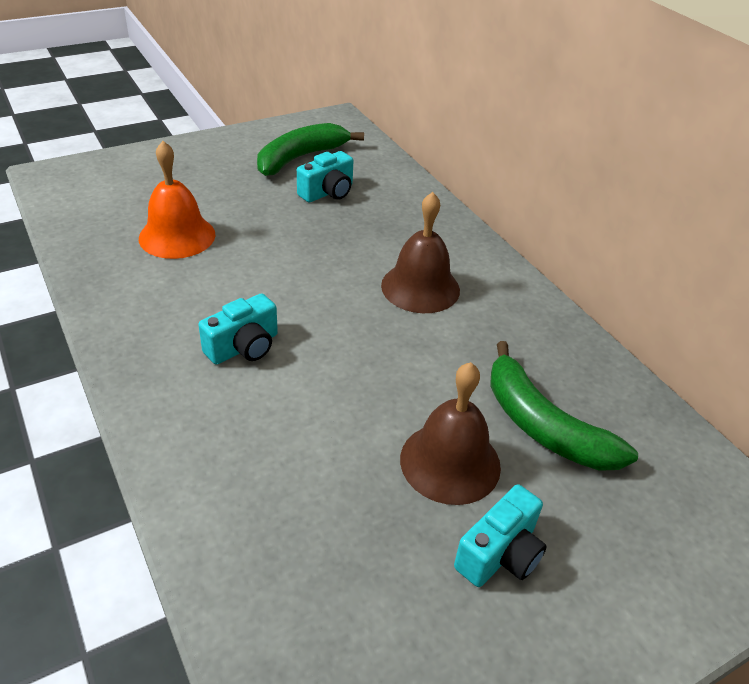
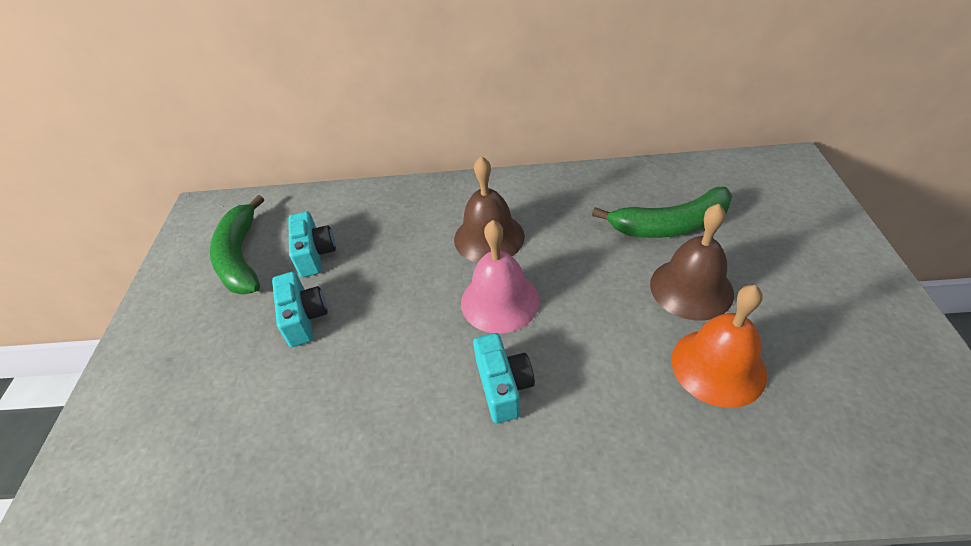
camera: 55 degrees left, 5 degrees up
orange bell [139,141,215,259] -> orange bell moved to [671,285,767,408]
turquoise camera [454,484,547,587] -> turquoise camera moved to [272,272,327,347]
none -> pink bell [461,220,540,334]

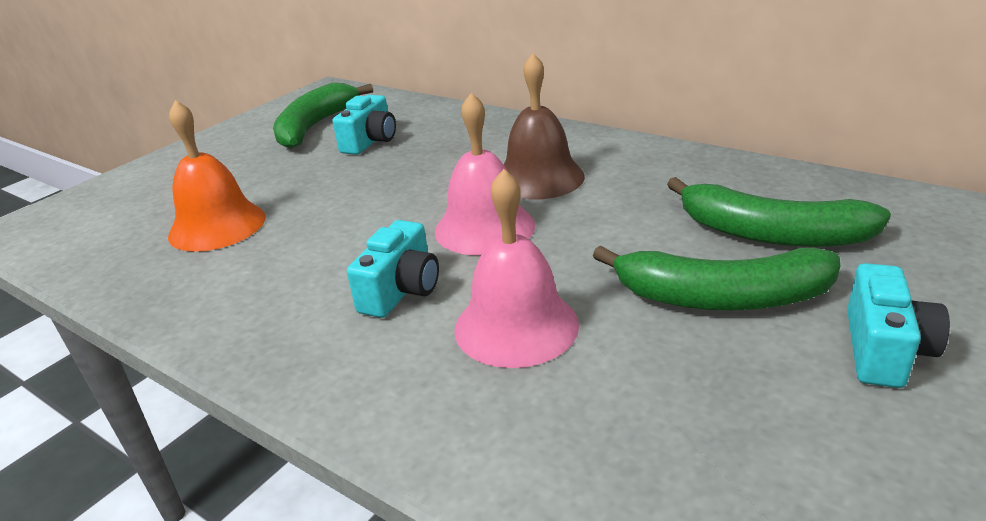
camera: 35 degrees right, 15 degrees down
turquoise camera [272,272,327,347] -> turquoise camera moved to [847,263,950,388]
brown bell [650,204,734,321] -> green banana [593,246,840,311]
orange bell [671,285,767,408] -> orange bell moved to [168,100,266,252]
none -> pink bell [454,169,579,368]

